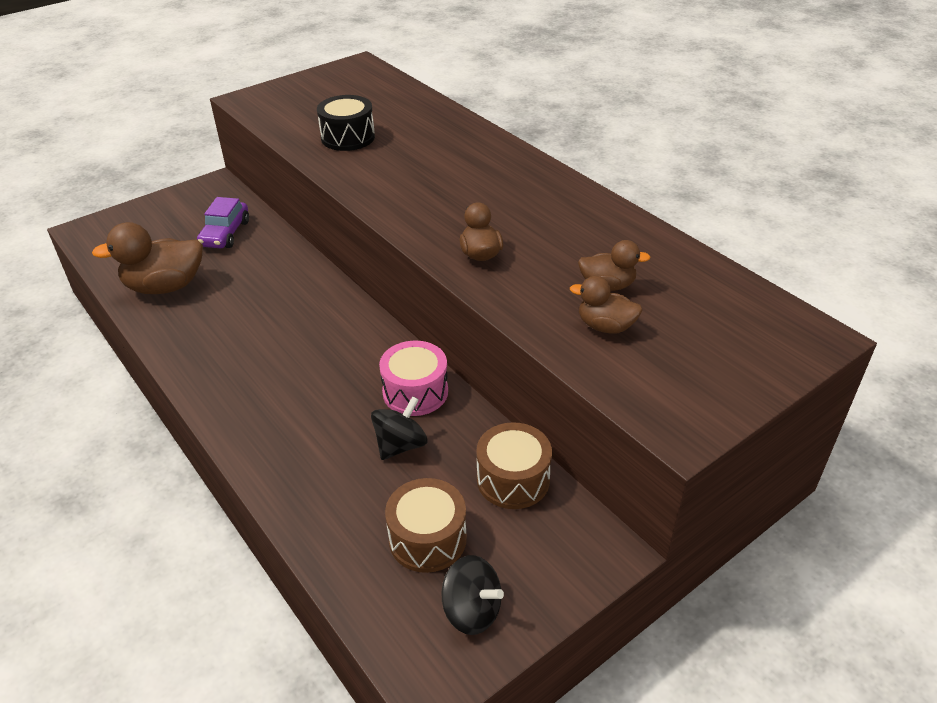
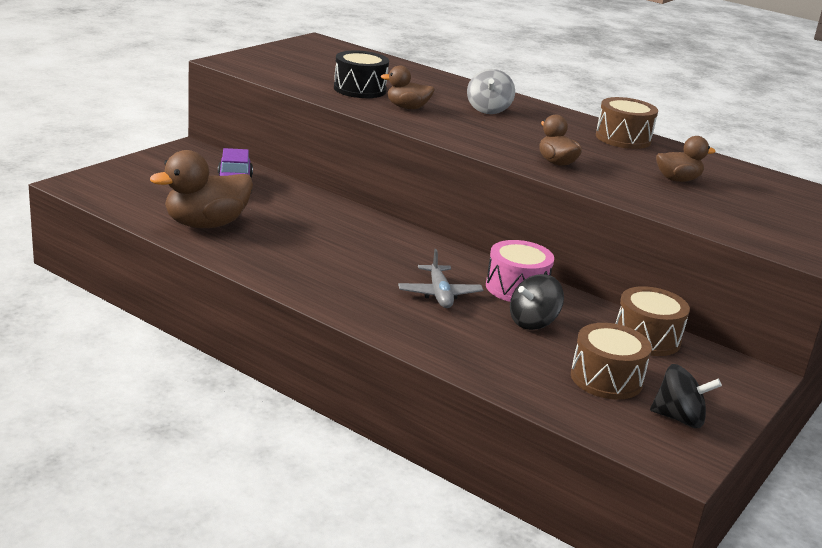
camera: 20 degrees left, 15 degrees down
black spinning top [371,396,427,460] -> black spinning top turned 150 degrees counterclockwise [510,274,564,330]
brown duck [570,276,643,334] -> brown duck moved to [381,65,435,109]
none -> grey plane [398,249,483,308]
none -> grey spinning top [467,69,515,114]
none -> brown drum [596,97,658,149]

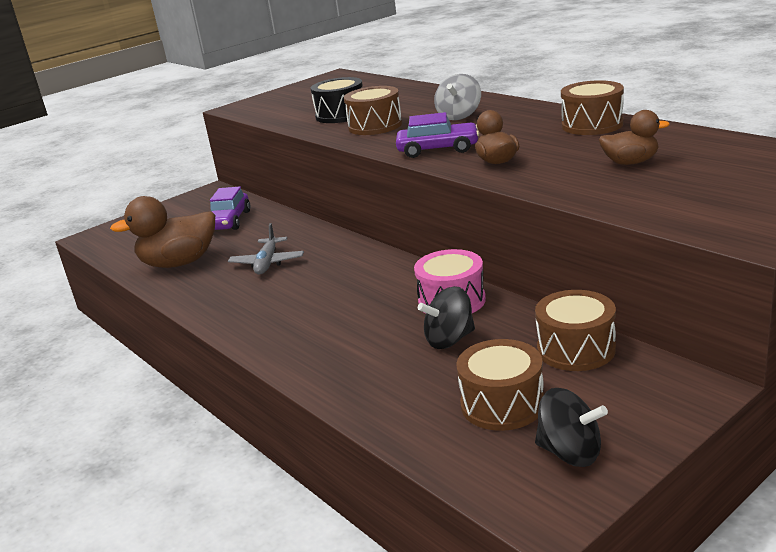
camera: 20 degrees right, 0 degrees up
brown duck [381,65,435,109] -> brown drum [344,86,402,135]
grey plane [398,249,483,308] -> grey plane moved to [228,223,304,275]
none -> purple car [396,112,479,158]

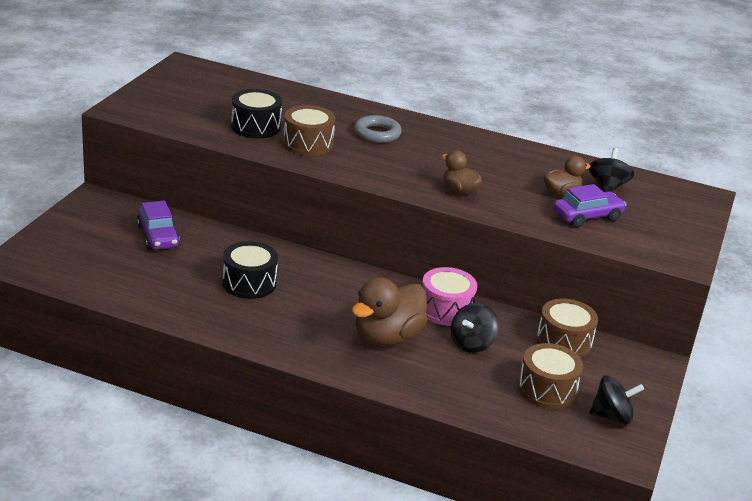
camera: 35 degrees left, 5 degrees up
brown duck [110,196,215,268] -> brown duck moved to [352,277,428,346]
grey plane [228,223,304,275] -> black drum [222,241,278,299]
purple car [396,112,479,158] -> purple car moved to [553,184,626,227]
grey spinning top [434,74,481,120] -> grey ring [354,115,401,143]
brown drum [561,80,624,135] -> none
none -> black spinning top [589,148,634,192]

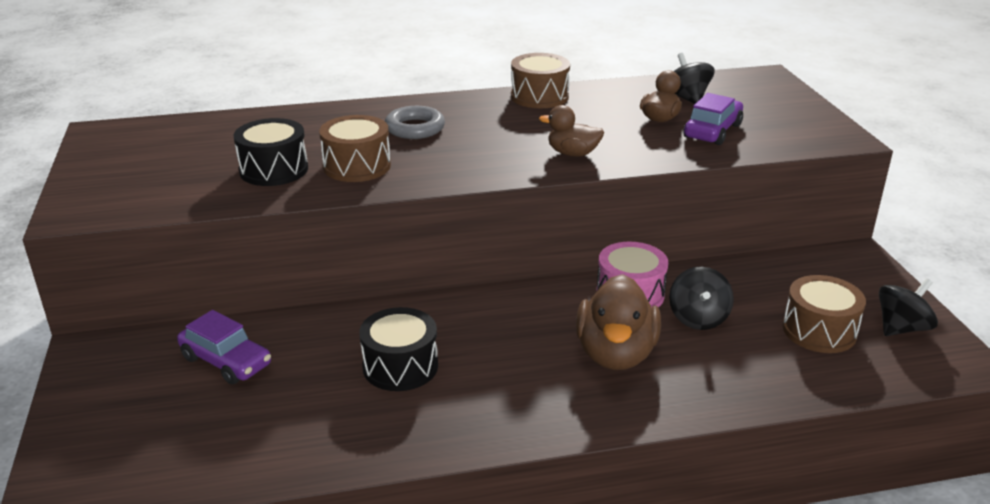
camera: 30 degrees left, 0 degrees up
brown drum [537,298,598,358] -> brown drum moved to [511,53,570,108]

